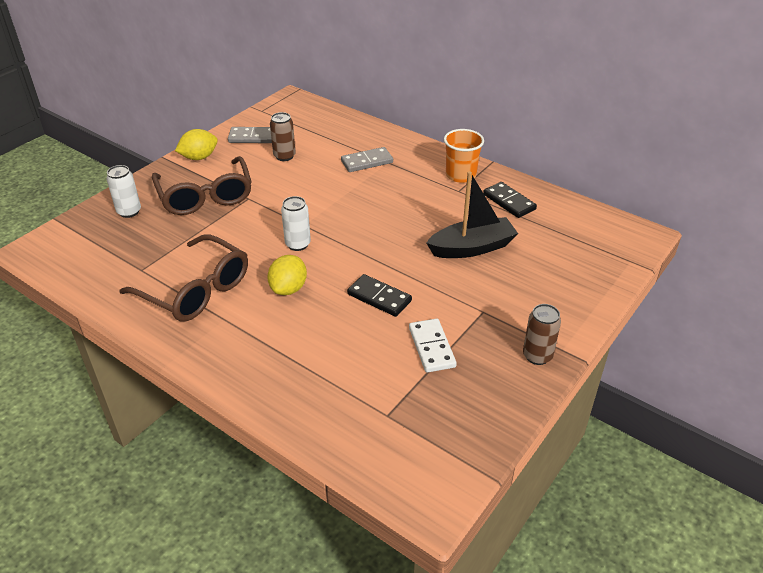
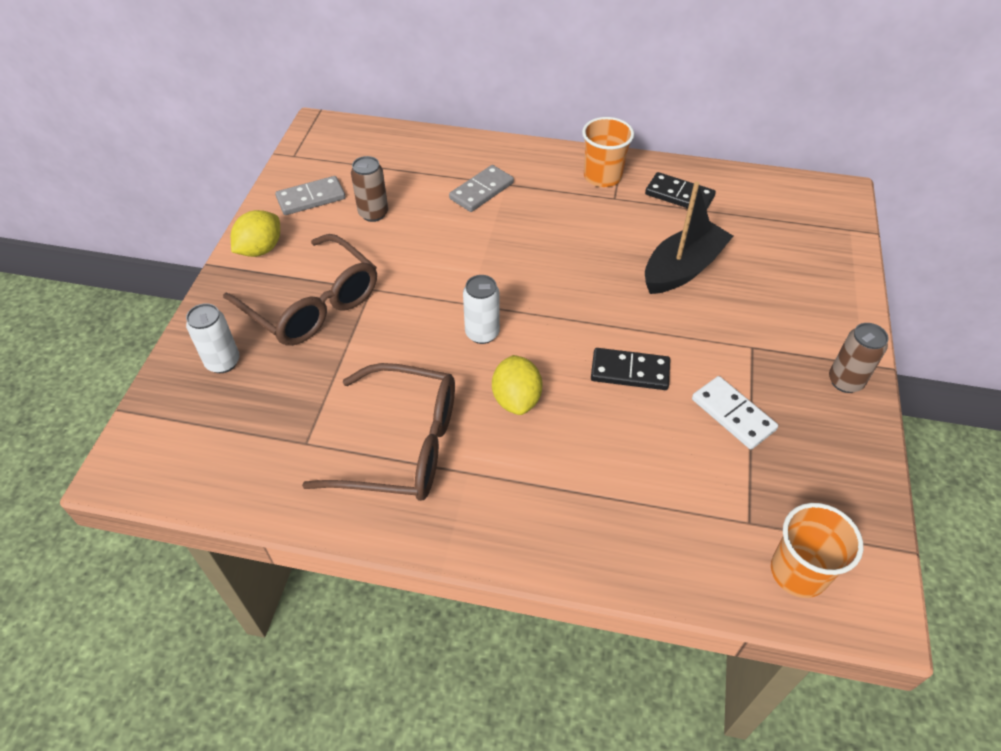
camera: 25 degrees left, 10 degrees up
none -> orange cup [771,503,863,598]

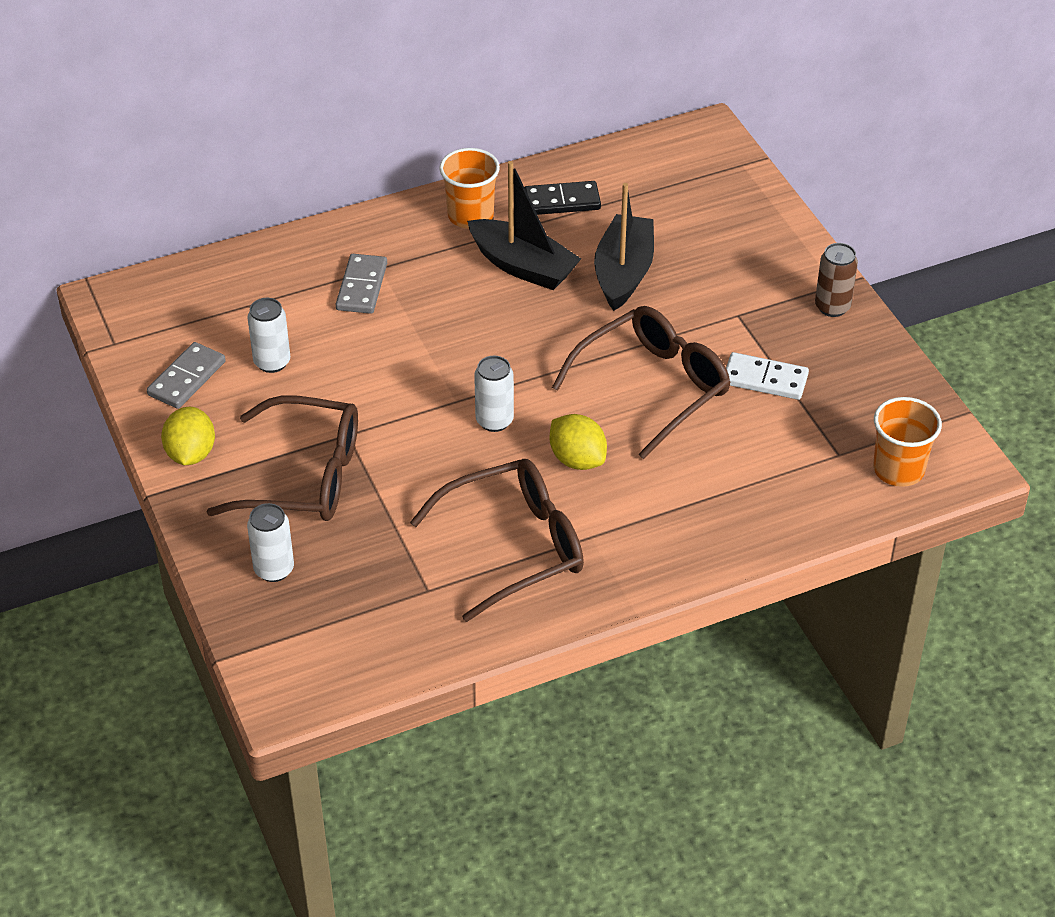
camera: 35 degrees left, 5 degrees down
brown can [351,156,388,222] -> white can [247,298,290,373]
black domino [591,348,670,390] -> brown glasses [552,306,731,459]
none -> black boat [467,161,581,290]

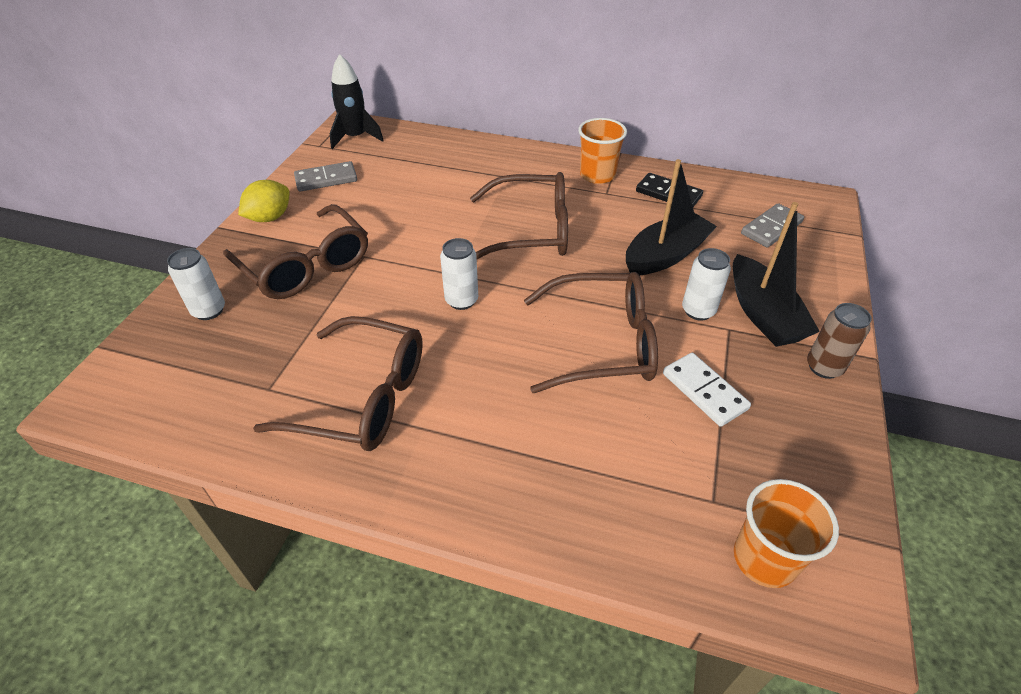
camera: 40 degrees right, 0 degrees up
white can [247,298,290,373] -> white can moved to [682,248,731,321]
grey domino [336,254,387,314] -> grey domino moved to [741,203,804,248]
black boat [467,161,581,290] -> black boat moved to [733,202,820,347]
yellow lemon [550,414,607,470] -> none
none -> black rocket [329,54,384,149]
none -> brown glasses [470,172,568,259]

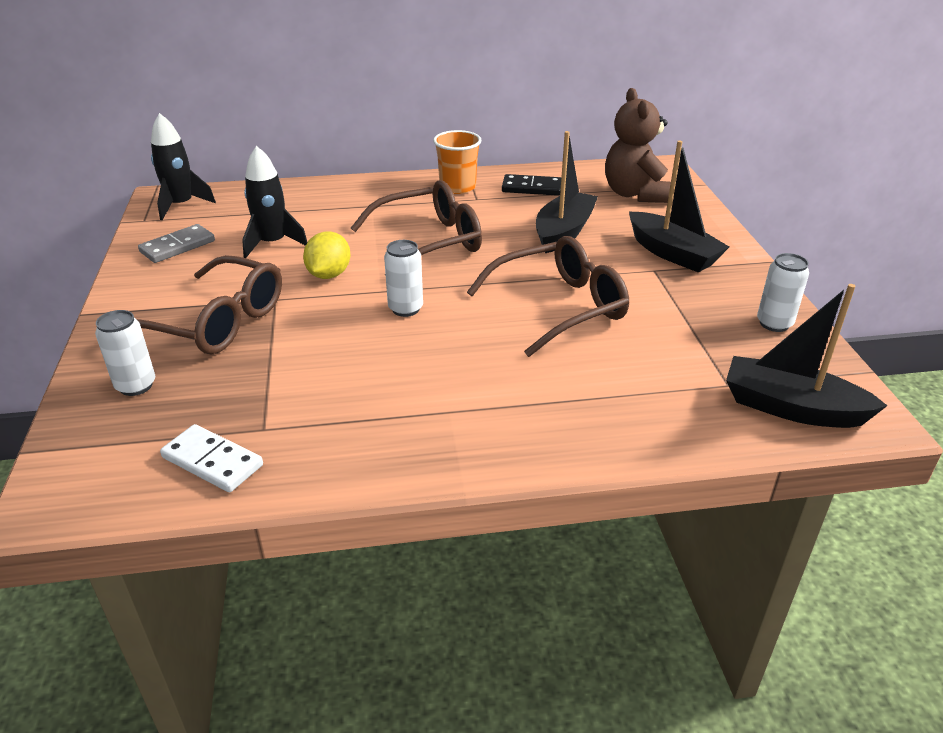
camera: 25 degrees left, 10 degrees down
yellow lemon [238,180,290,222] -> yellow lemon moved to [303,232,351,279]
brown glasses [253,316,423,451] -> none
white domino [663,353,751,427] -> white domino moved to [160,424,263,492]
white can [682,248,731,321] -> white can moved to [757,253,809,332]
orange cup [734,479,839,588] -> black boat [726,284,887,428]
grey domino [741,203,804,248] -> brown teddy bear [605,88,671,203]
brown can [807,303,872,379] -> none
none -> black rocket [242,146,307,258]

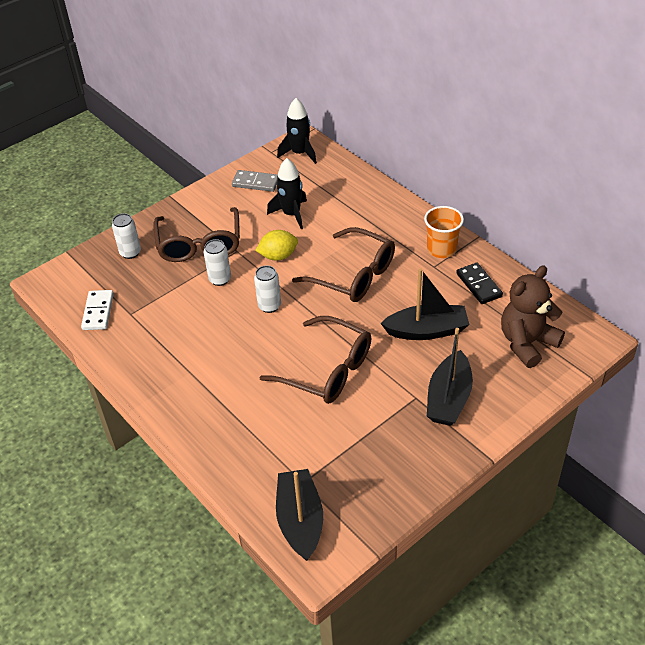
camera: 60 degrees right, 10 degrees up
white can [757,253,809,332] -> white can moved to [204,239,231,286]

